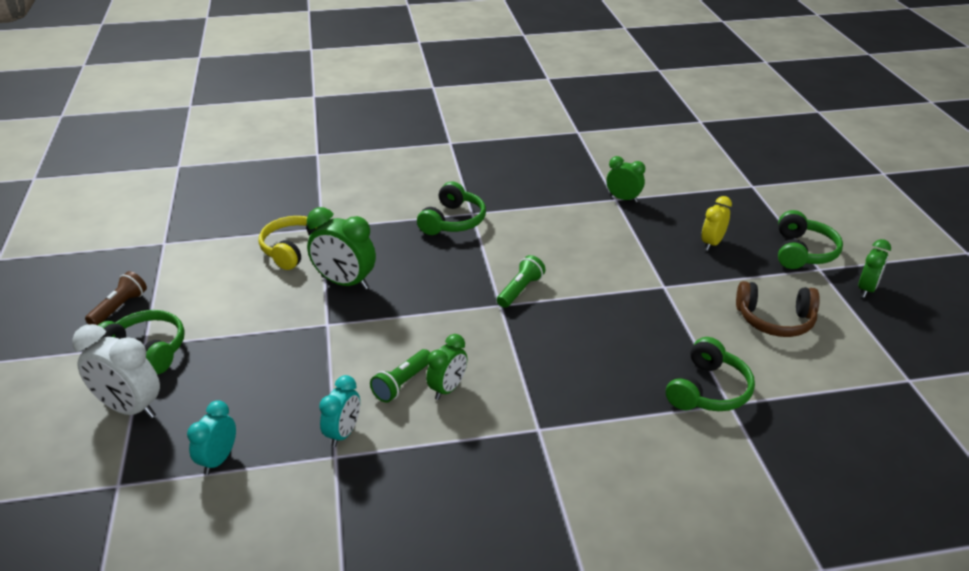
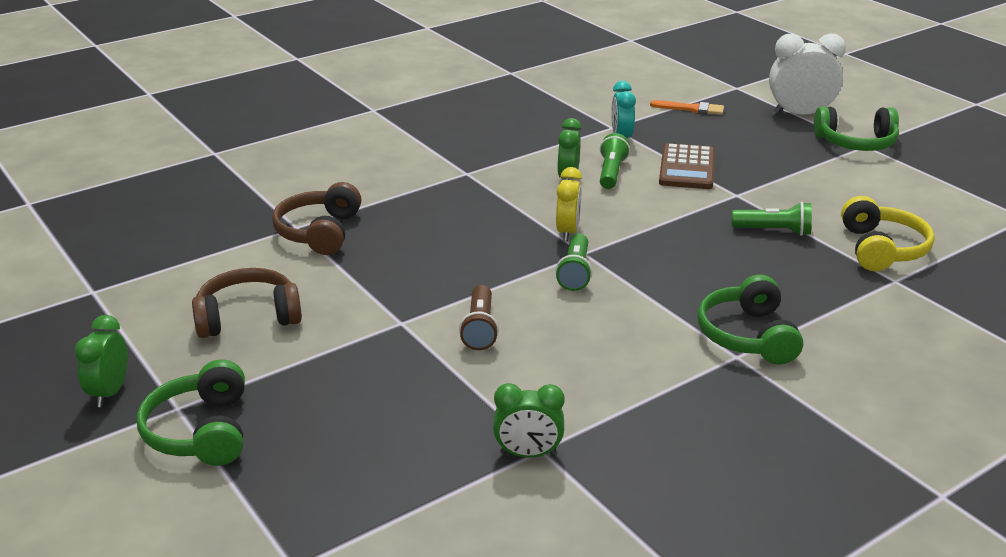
camera: 155 degrees right, 5 degrees down
brown flashlight [85,271,147,325] -> brown flashlight moved to [459,285,499,350]
turquoise clock [187,400,236,475] -> orange brush [650,100,724,115]
green clock [307,207,376,290] -> green flashlight [732,202,812,236]
green headphones [666,337,755,411] -> brown headphones [272,182,361,255]
yellow clock [701,196,732,250] -> yellow clock moved to [556,167,582,241]
none -> brown calculator [659,143,715,189]

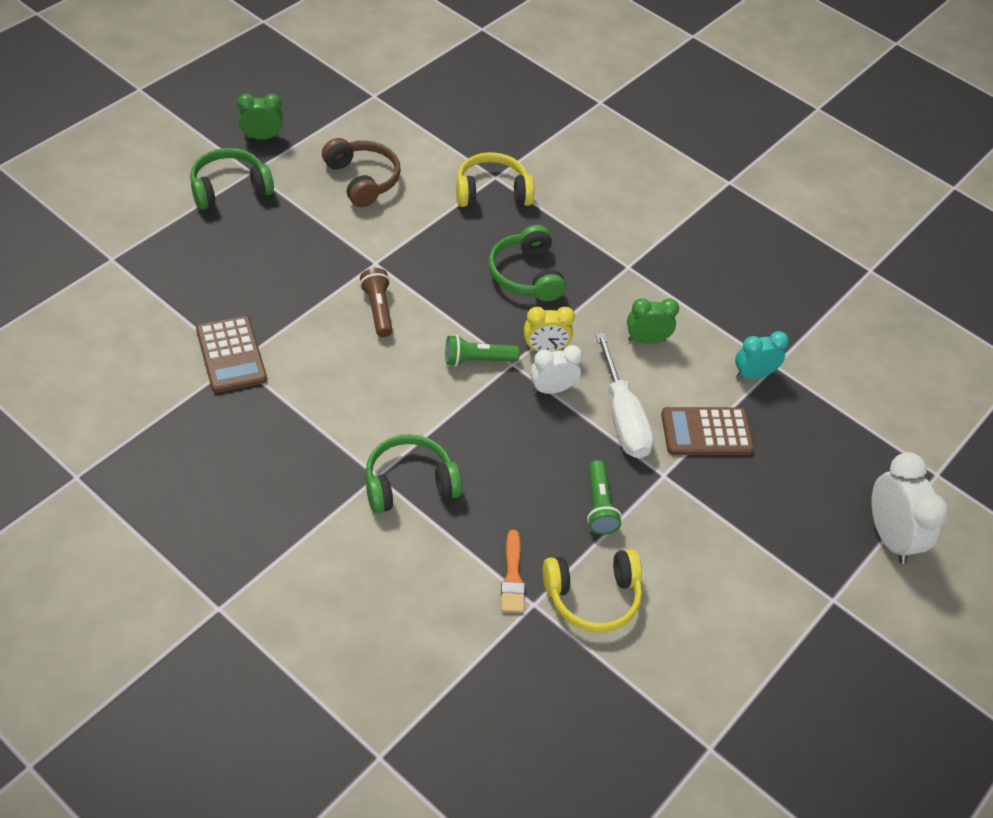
camera: 70 degrees right, 20 degrees up
brown headphones [272,182,361,255] -> yellow headphones [456,152,534,207]
brown flashlight [459,285,499,350] -> brown flashlight turned 90 degrees clockwise [360,268,393,337]
green clock [493,383,565,458] -> brown calculator [196,316,267,393]
green flashlight [600,133,630,189] -> none
orange brush [650,100,724,115] -> orange brush moved to [501,530,525,613]
green headphones [814,106,899,151] -> green headphones moved to [488,225,566,301]
none -> white clock [530,345,583,394]
none -> white screwdriver [595,332,654,458]

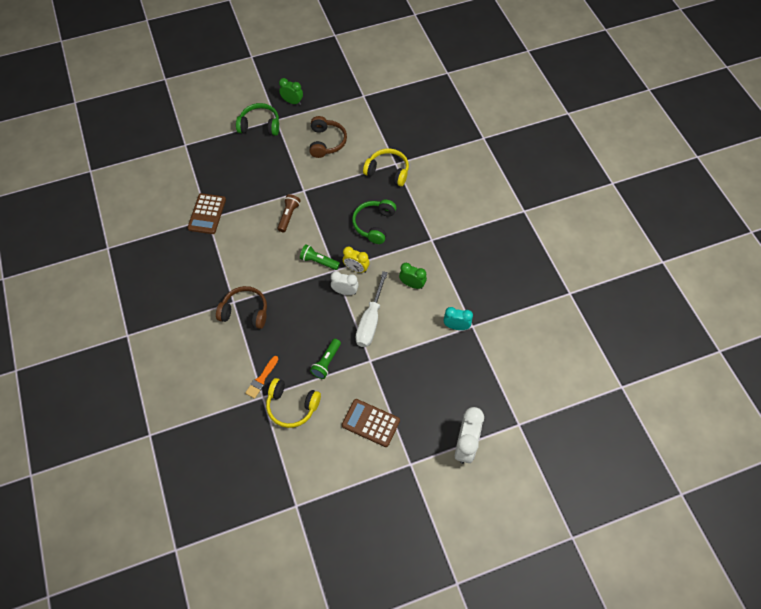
camera: 35 degrees right, 10 degrees up
green headphones [366,434,462,514] -> brown headphones [216,286,267,329]
brown calculator [661,407,754,455] -> brown calculator moved to [342,399,400,447]

